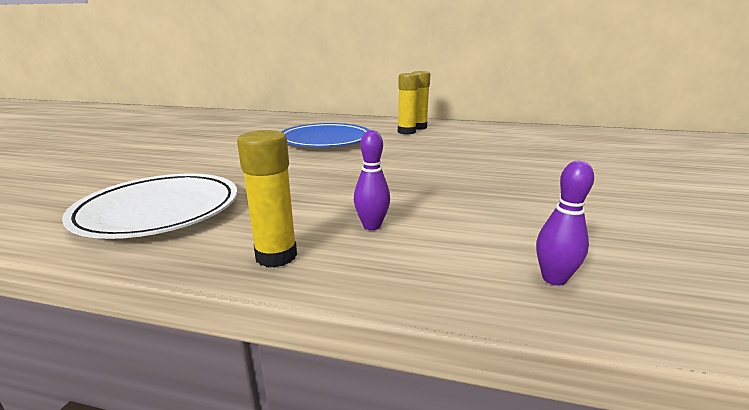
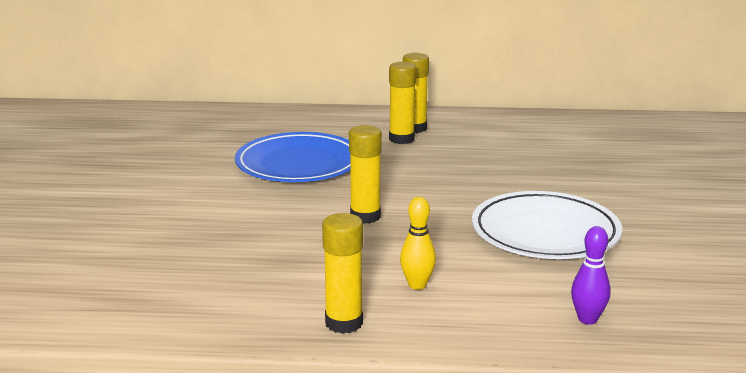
camera: 10 degrees left, 0 degrees up
white plate [62,173,237,239] -> white plate moved to [472,191,622,259]
purple bowling pin [354,130,390,230] -> yellow bowling pin [400,197,436,290]
none -> yellow glue stick [349,125,382,224]

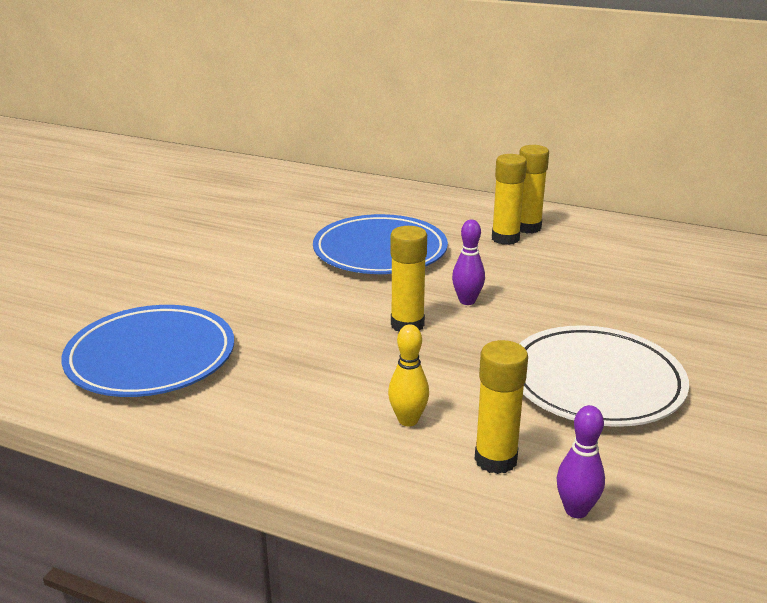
camera: 20 degrees right, 5 degrees up
yellow glue stick [322,213,363,334] -> yellow glue stick moved to [474,340,528,474]
none -> blue plate [61,305,234,397]
none -> purple bowling pin [452,220,485,305]

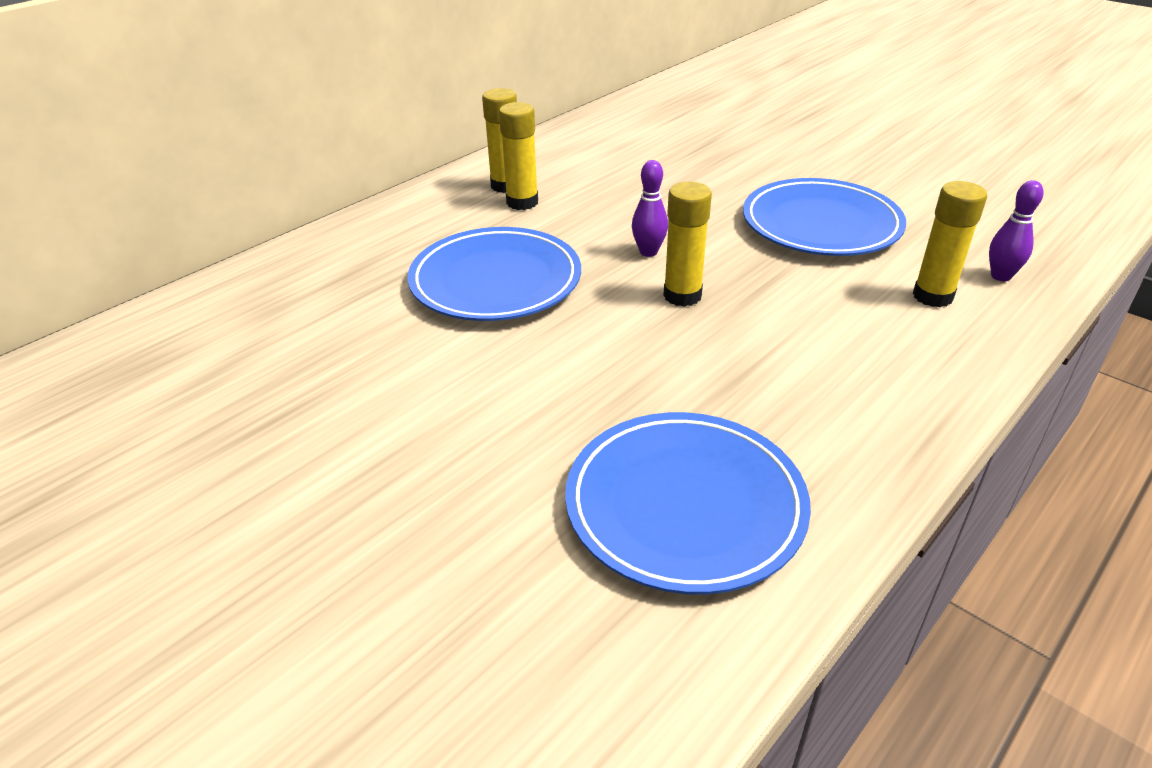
camera: 70 degrees left, 10 degrees up
yellow bowling pin [388,324,429,426] -> none
white plate [519,325,689,427] -> blue plate [743,178,906,256]

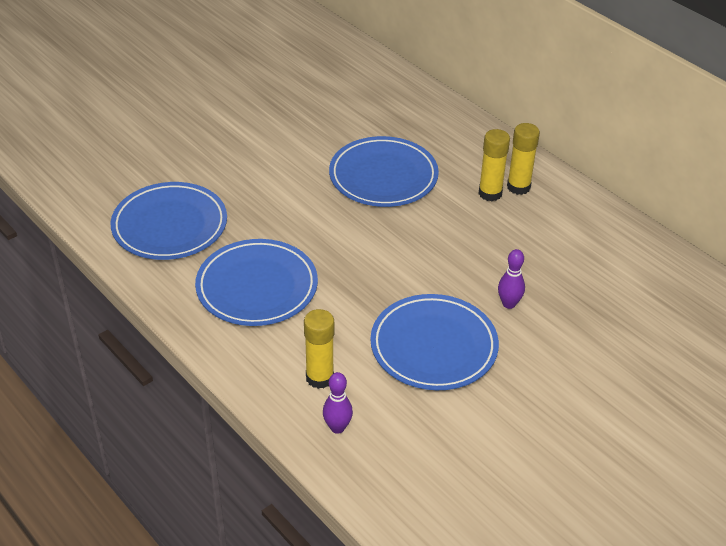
camera: 95 degrees right, 5 degrees up
purple bowling pin [632,160,668,257] -> purple bowling pin moved to [498,249,525,309]
yellow glue stick [663,182,712,307] -> none
none -> blue plate [195,239,318,326]

